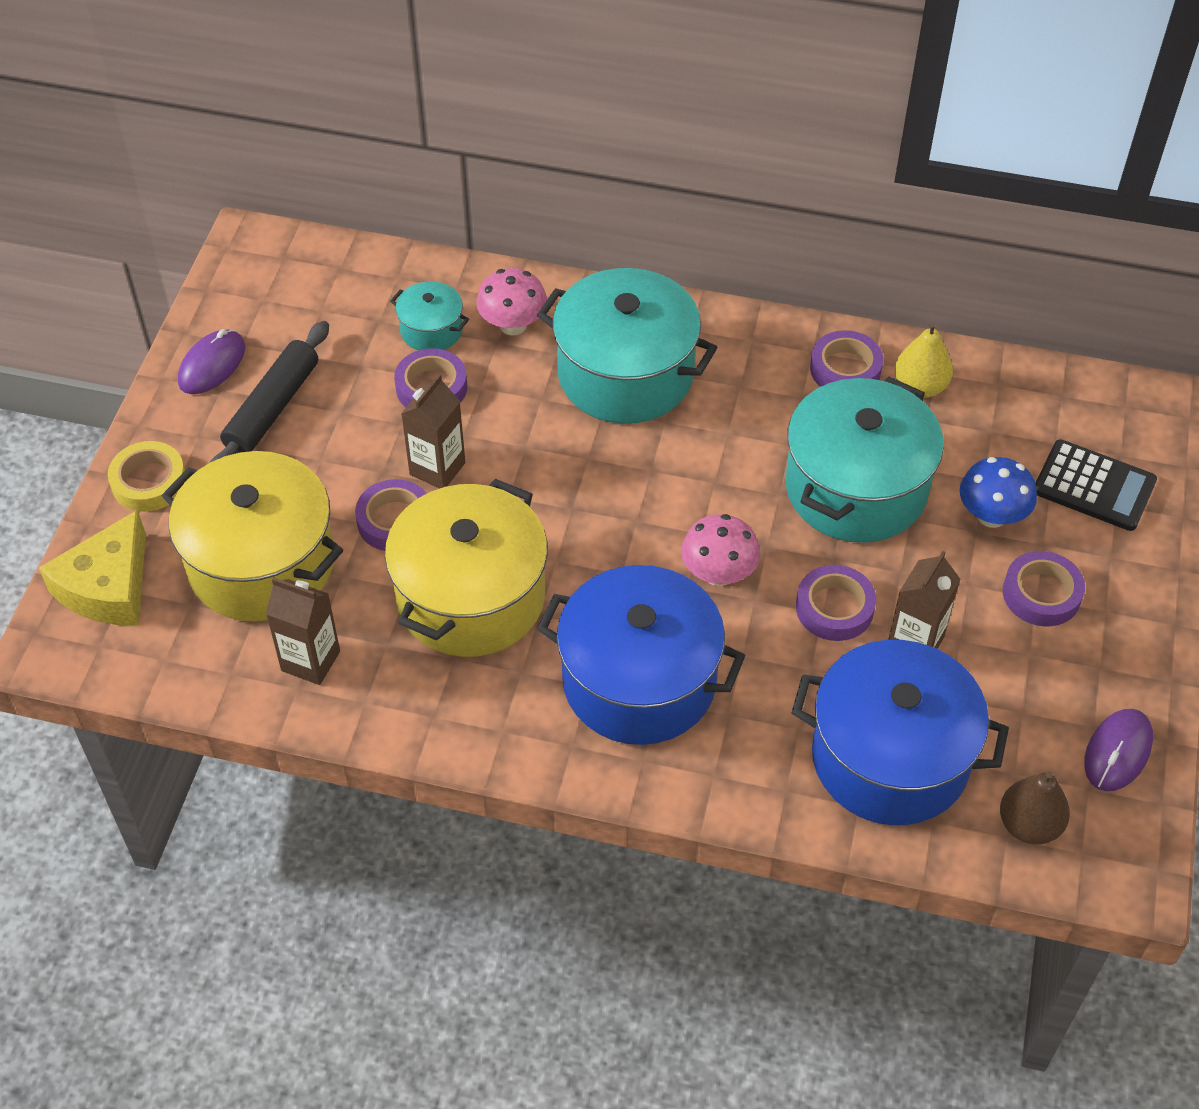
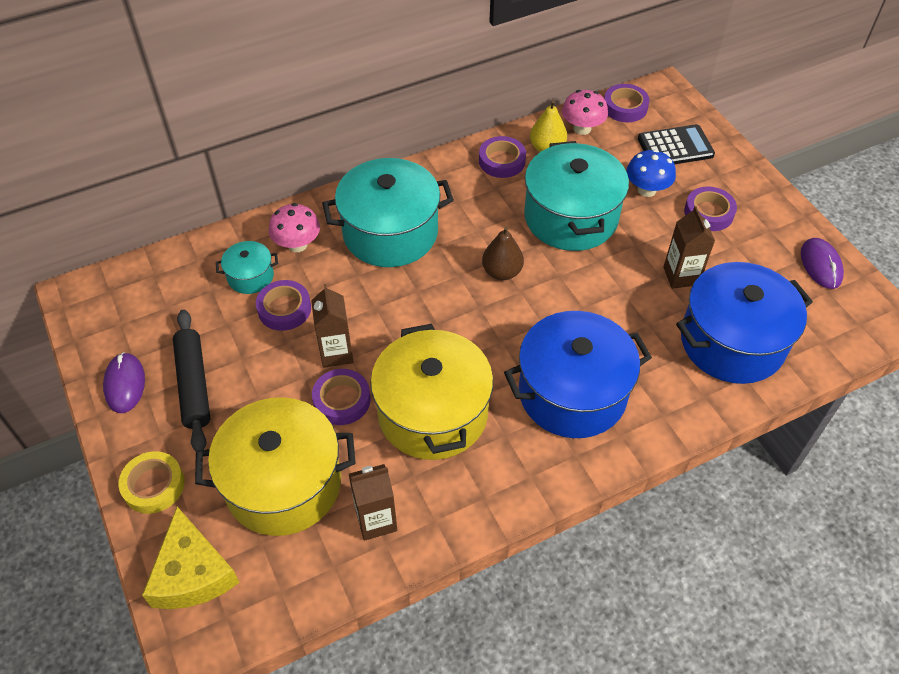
camera: 40 degrees left, 0 degrees up
pink mushroom [681,514,760,586] -> pink mushroom moved to [562,90,608,135]
purple tape [796,565,876,641] -> purple tape moved to [604,84,650,122]
brown pear [1000,772,1070,845] -> brown pear moved to [482,226,524,280]

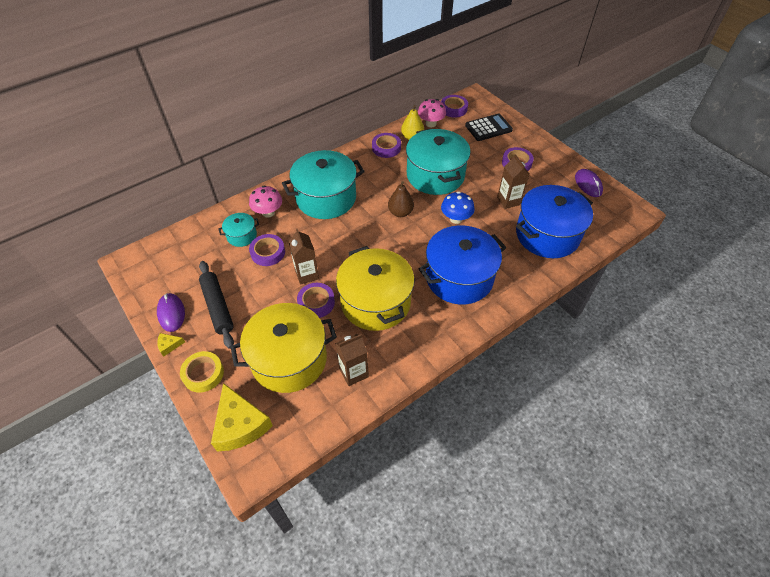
camera: 10 degrees left, 0 degrees up
blue mushroom [626,149,676,197] -> blue mushroom moved to [441,192,475,224]
none -> yellow cheese [157,333,185,357]

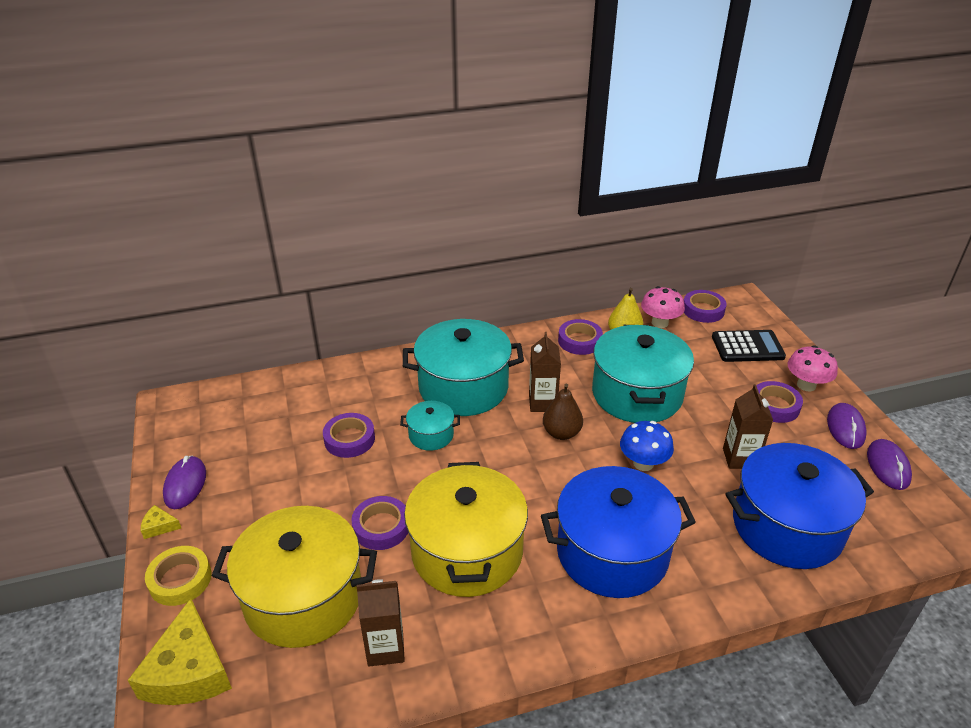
camera: 20 degrees right, 15 degrees down
black rolling pin [199,261,234,349] -> none
turquoise pot [218,213,259,247] -> turquoise pot moved to [400,401,460,451]
pink mushroom [249,186,282,218] -> pink mushroom moved to [788,345,838,391]
brown carton [289,229,319,285] -> brown carton moved to [529,332,561,412]
none -> purple mouse [827,403,867,449]

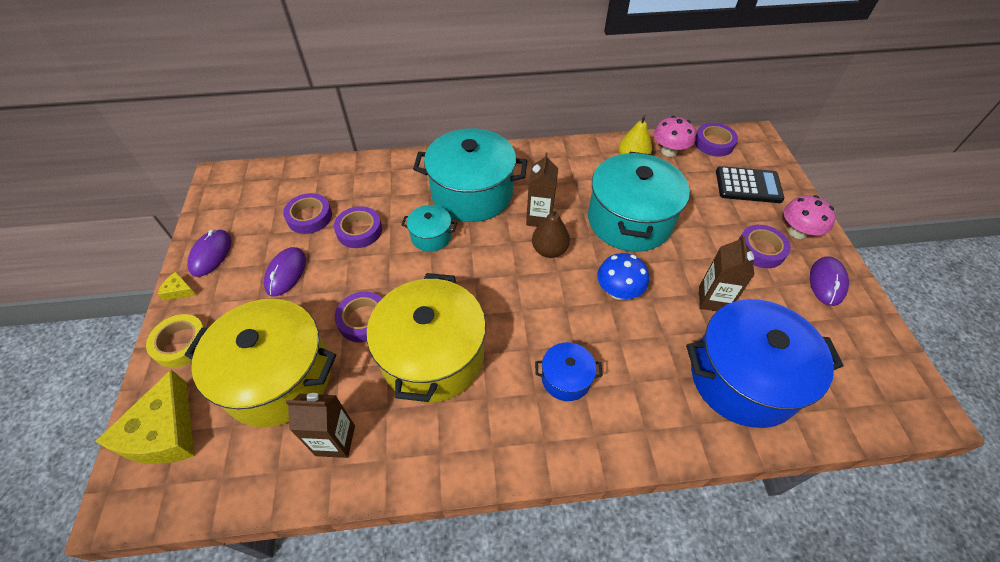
camera: 10 degrees right, 15 degrees up
blue pot [541,466,696,598] -> blue pot [535,342,603,401], size x0.47
purple tape [558,319,603,355] -> purple tape moved to [283,193,332,234]
purple mouse [867,439,912,490] -> purple mouse moved to [264,247,306,296]

